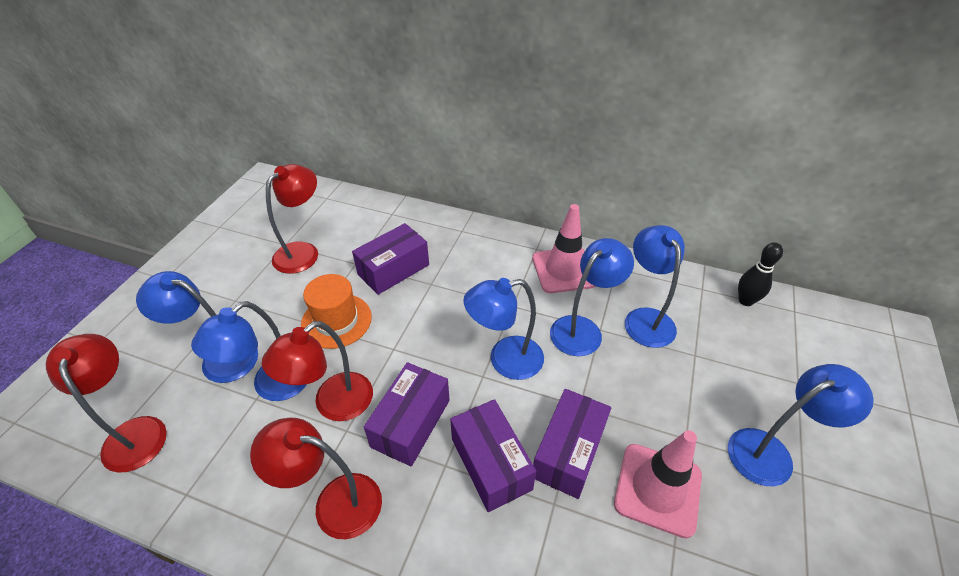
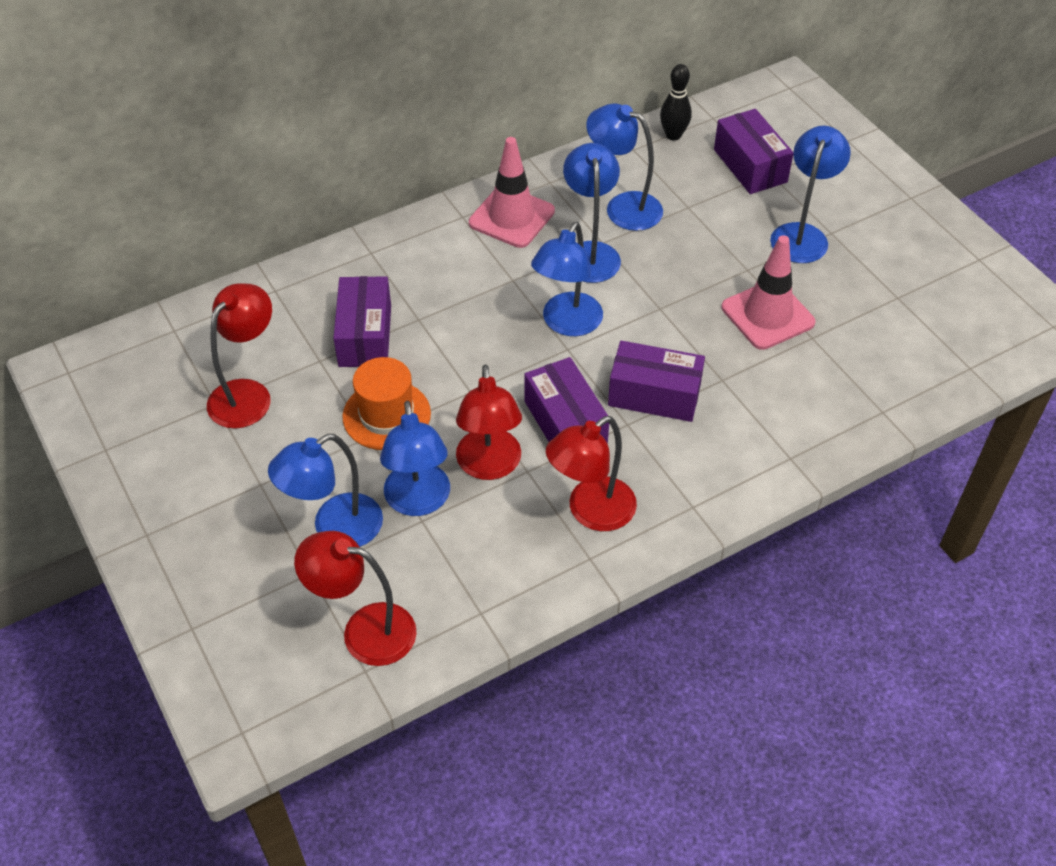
camera: 50 degrees left, 5 degrees up
red lamp [266,164,318,274] -> red lamp turned 45 degrees clockwise [207,283,272,429]
purple box [533,389,611,499] -> purple box moved to [714,109,793,194]

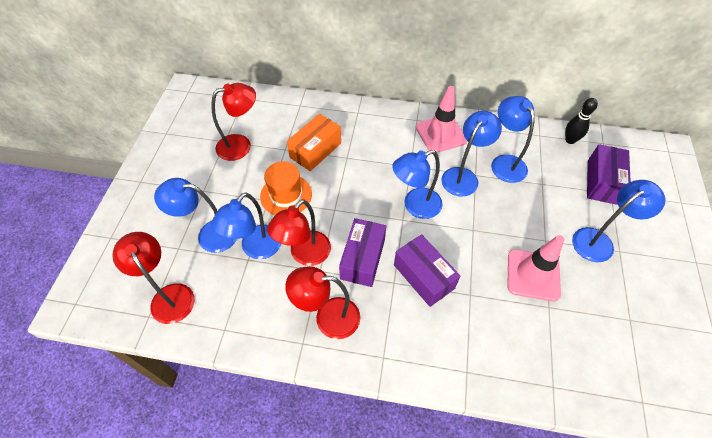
camera: 40 degrees right, 5 degrees up
purple box [333,276,391,367] -> orange box [287,114,341,171]

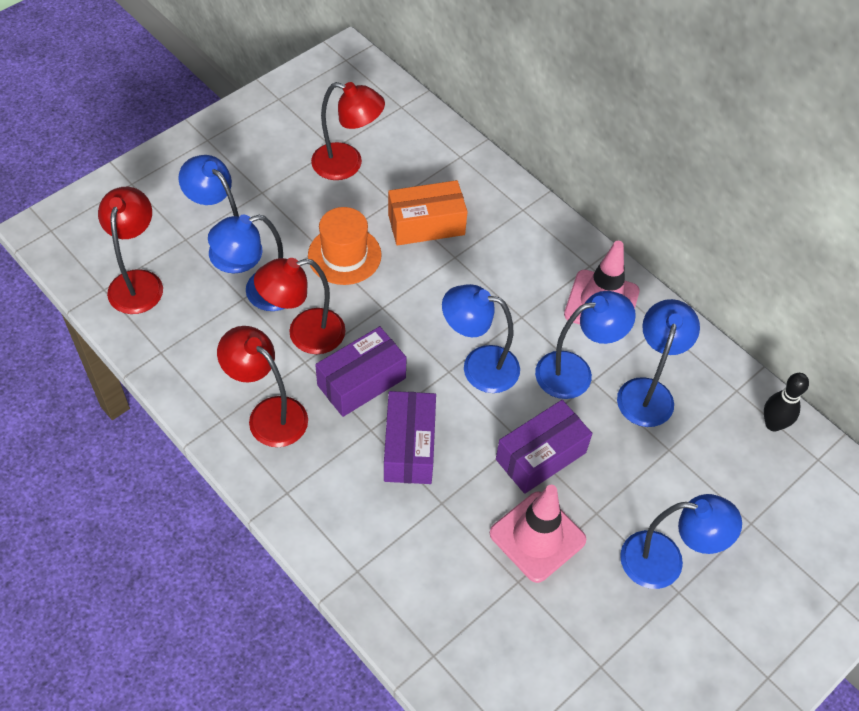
camera: 35 degrees right, 0 degrees up
purple box [587,144,631,205] -> purple box moved to [496,400,592,494]

